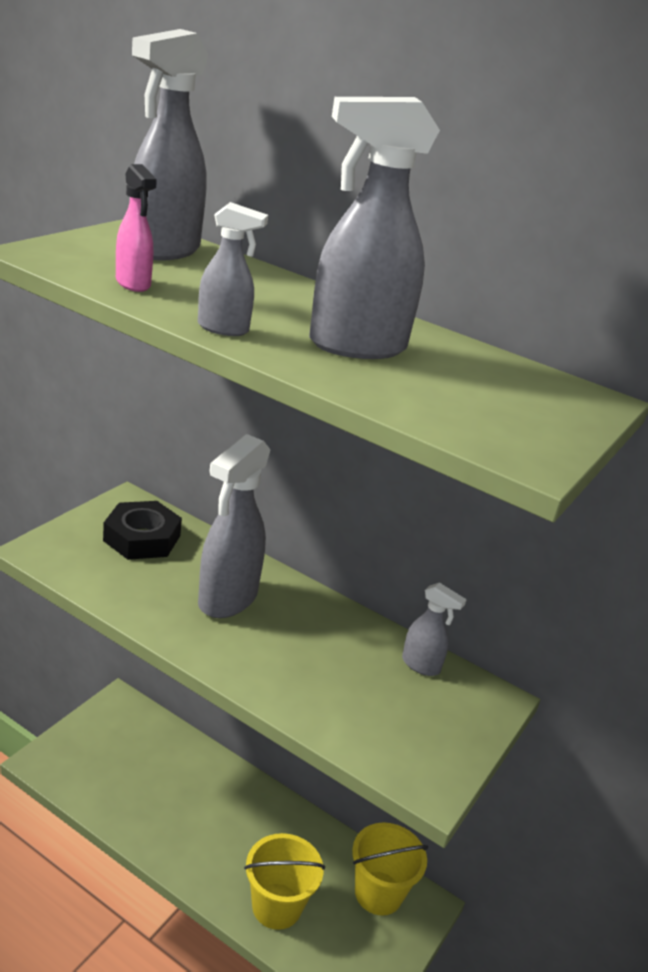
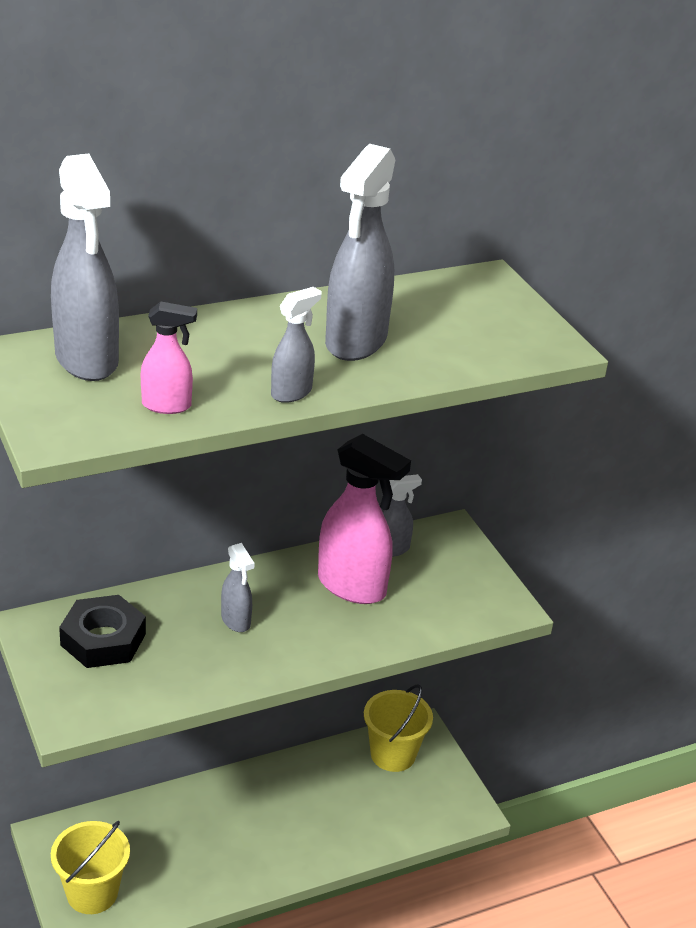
camera: 55 degrees left, 5 degrees up
grey spray bottle [198,434,271,618] -> grey spray bottle [221,543,255,632], size x0.52
yellow bucket [244,833,325,930] -> yellow bucket moved to [51,821,130,914]
none -> pink spray bottle [318,434,411,604]

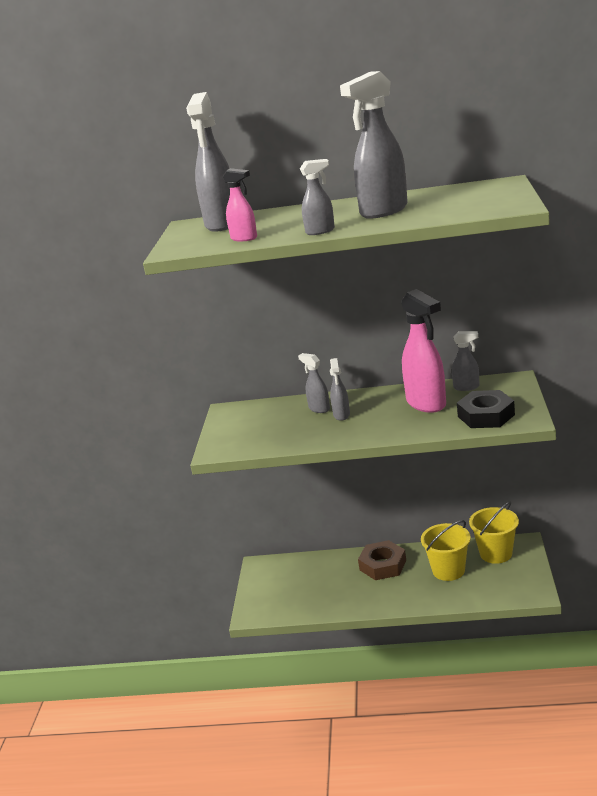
camera: 35 degrees right, 10 degrees down
yellow bucket [51,821,130,914] -> yellow bucket moved to [421,520,471,581]
black nut [59,595,146,668] -> black nut moved to [457,390,515,428]
none -> grey spray bottle [298,353,330,413]
none -> brown nut [358,540,406,580]

